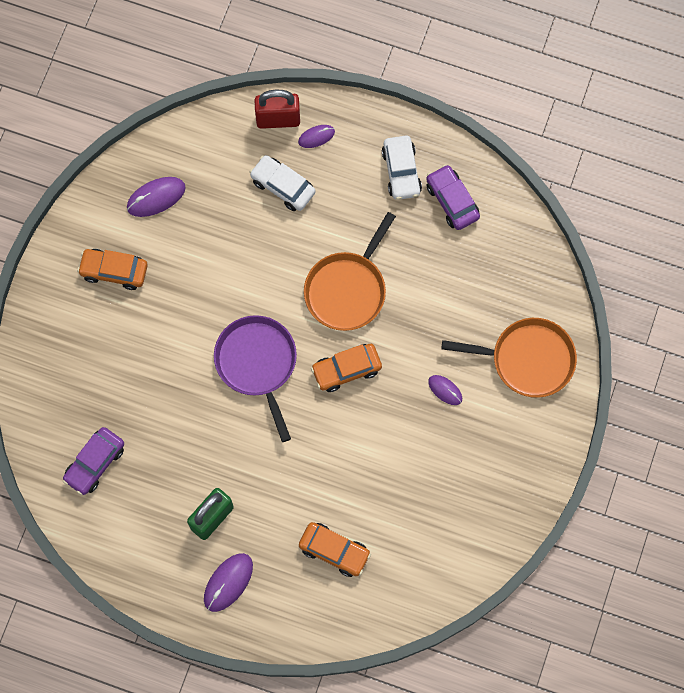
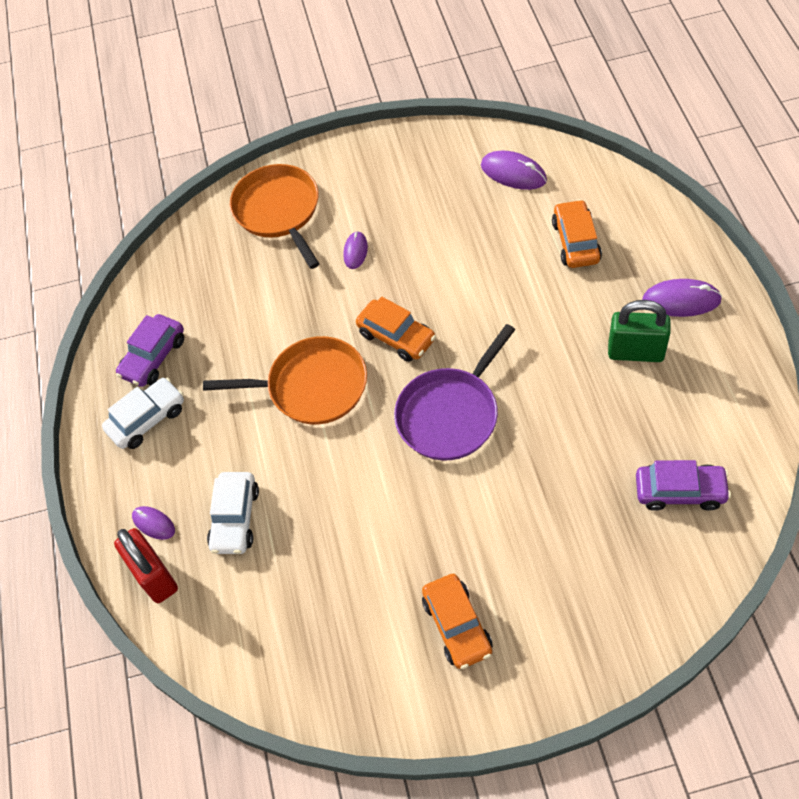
camera: 115 degrees left, 15 degrees down
purple mouse [127,177,186,217] -> purple mouse moved to [481,151,547,190]

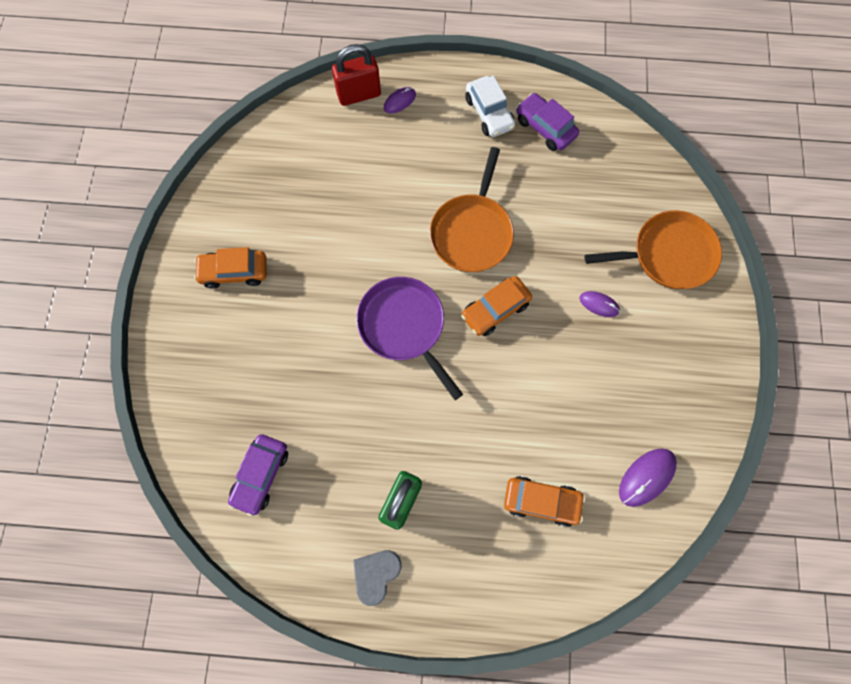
camera: 100 degrees right, 15 degrees up
white car [207,472,259,554] -> none
purple mouse [642,279,722,317] -> none
none -> grey heart [353,550,402,606]

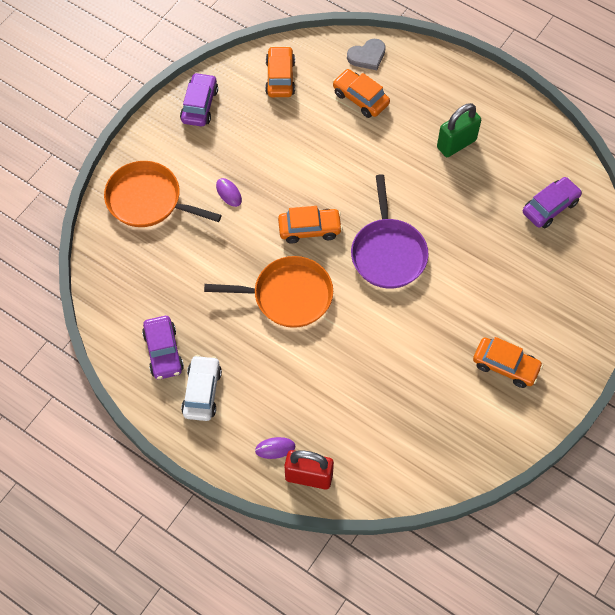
camera: 150 degrees left, 10 degrees down
grey heart [353,550,402,606] -> grey heart moved to [347,39,386,70]
orange pan [430,147,514,272] -> orange pan turned 45 degrees clockwise [204,256,333,328]
purple mouse [619,448,677,507] -> orange car [265,46,295,97]
none -> purple car [180,72,218,126]

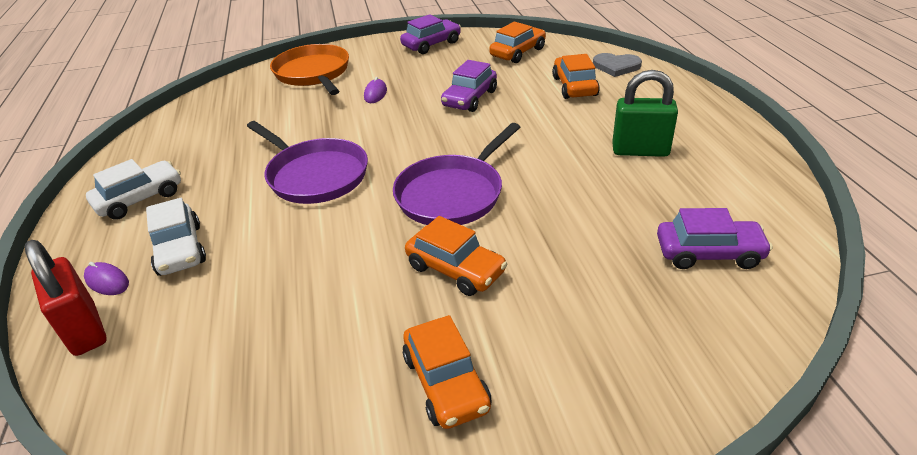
camera: 45 degrees right, 25 degrees down
purple car [142,316,184,379] -> purple car moved to [441,60,497,112]
orange pan [204,256,333,328] -> purple pan [247,121,368,204]
orange car [278,206,343,244] -> orange car moved to [405,216,507,296]
none -> white car [146,198,206,276]

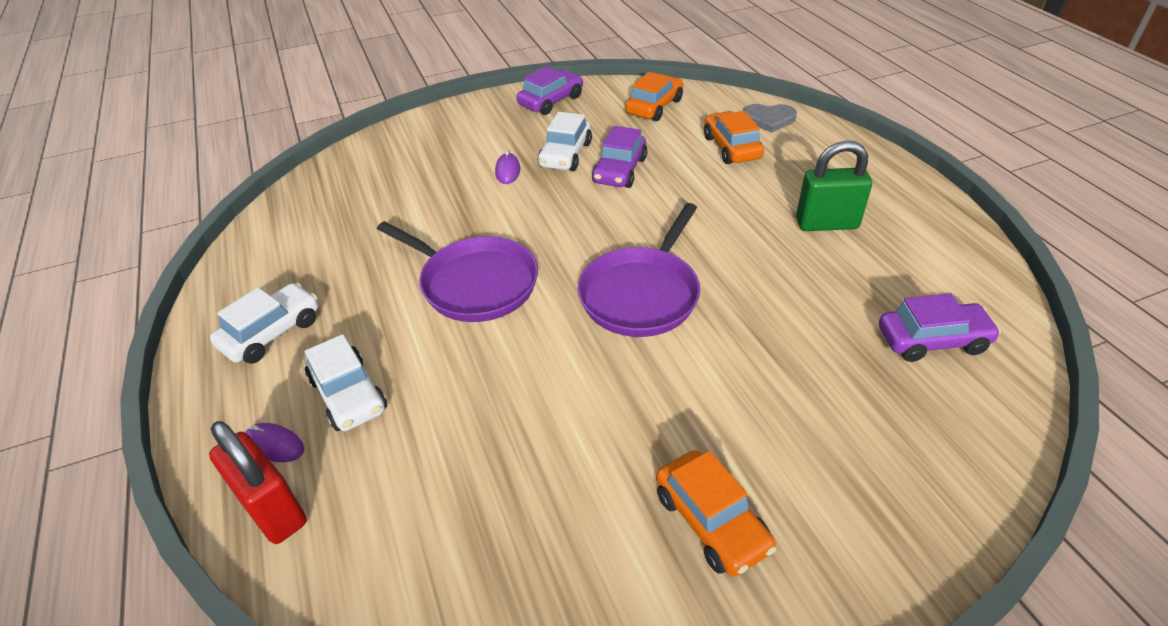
camera: 10 degrees left, 5 degrees up
orange pan [270,44,349,95] -> none
orange car [405,216,507,296] -> none
none -> white car [538,112,592,171]

